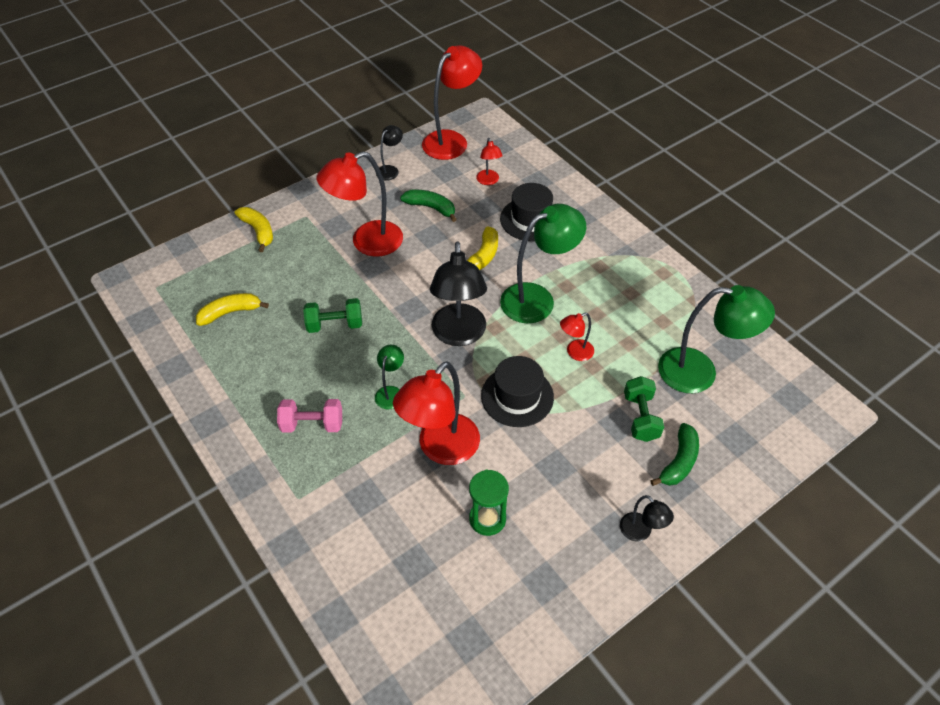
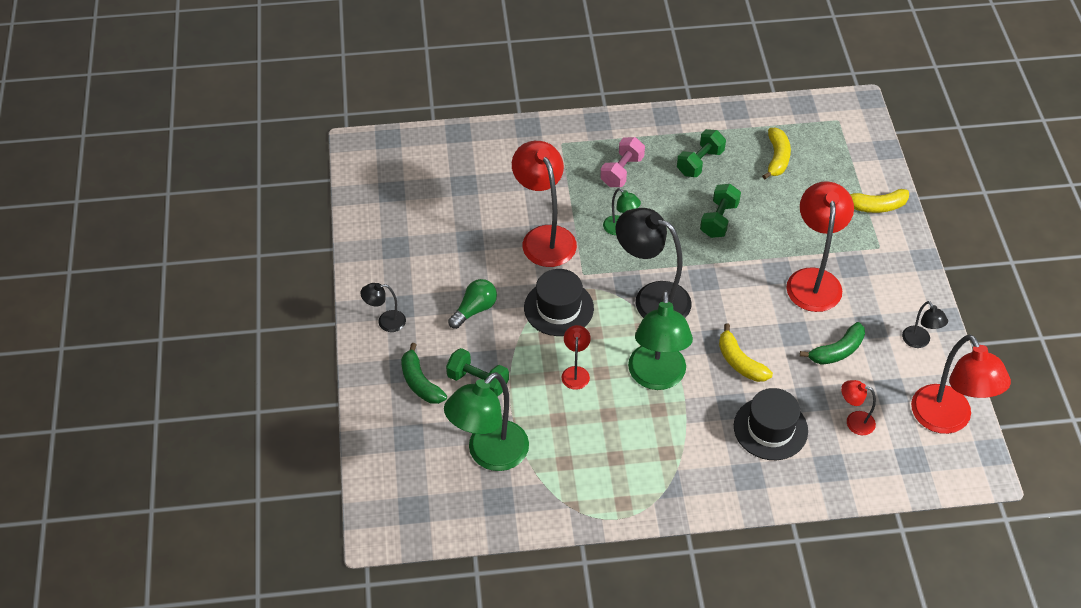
camera: 120 degrees right, 0 degrees up
green hourglass [469,470,509,536] -> none
none -> green light bulb [448,279,497,329]
none -> green dumbbell [677,129,726,177]

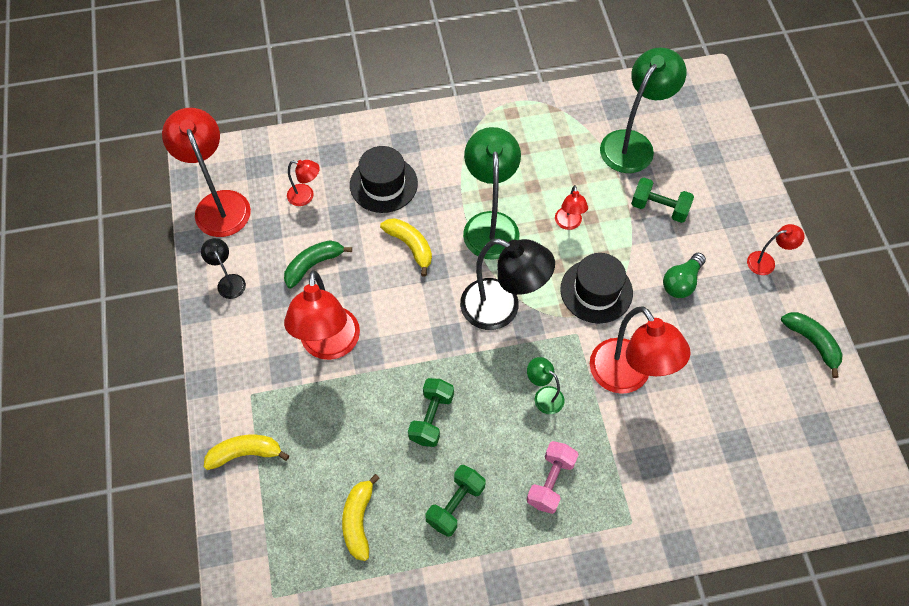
camera: 175 degrees right, 10 degrees up
black lamp [360,283,406,332] -> red lamp [747,224,805,275]
green banana [401,343,447,404] -> green banana moved to [781,312,843,378]

